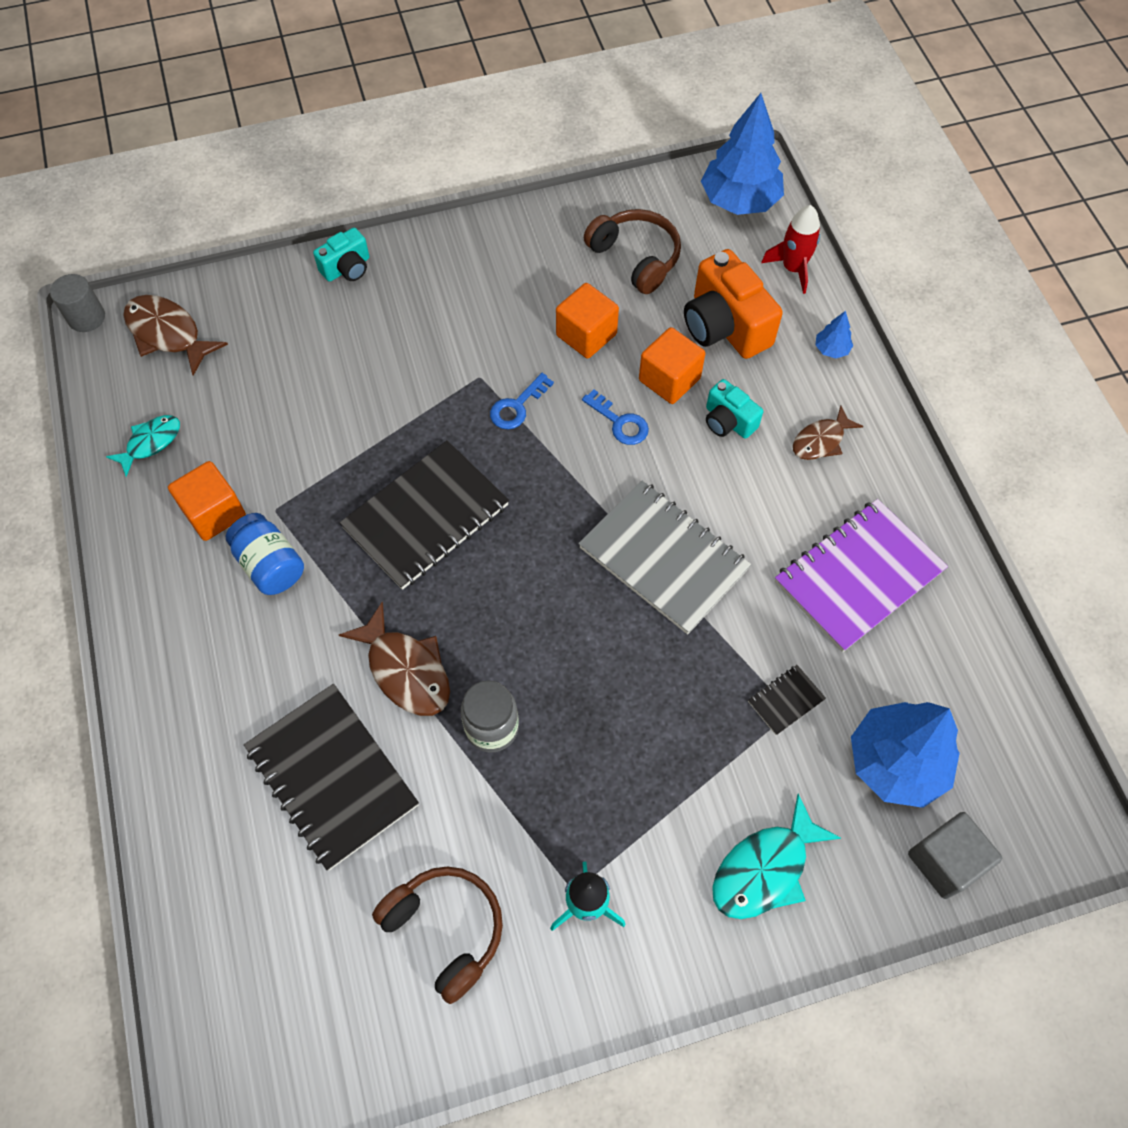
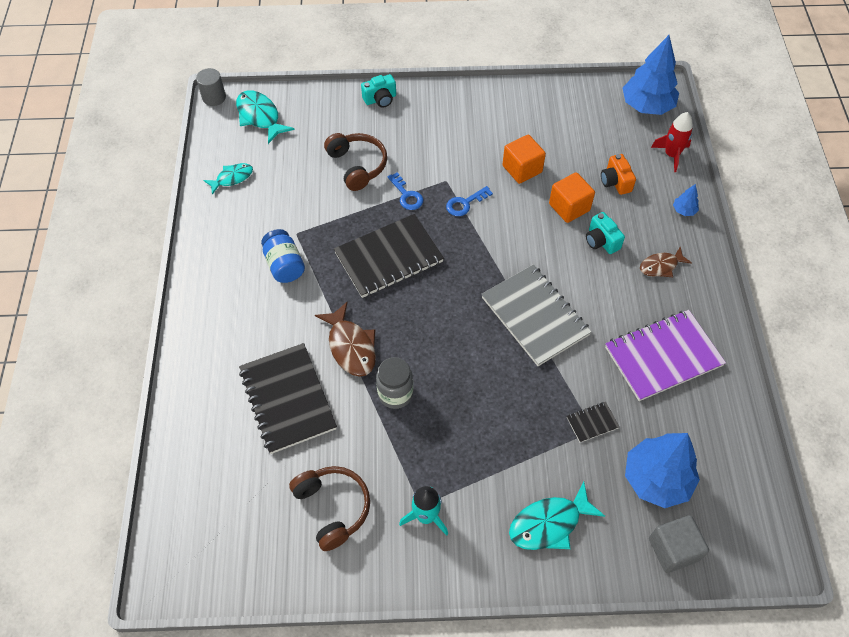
camera: 15 degrees right, 5 degrees down
brown fish [123,295,228,376] -> turquoise fish [236,90,295,144]
orange cube [168,461,246,541] -> none
blue key [582,389,649,445] -> blue key moved to [388,173,424,210]
brown headphones [584,209,681,294] -> brown headphones moved to [324,133,387,191]
orange camera [684,249,783,359] -> orange camera [601,154,636,195], size x0.56

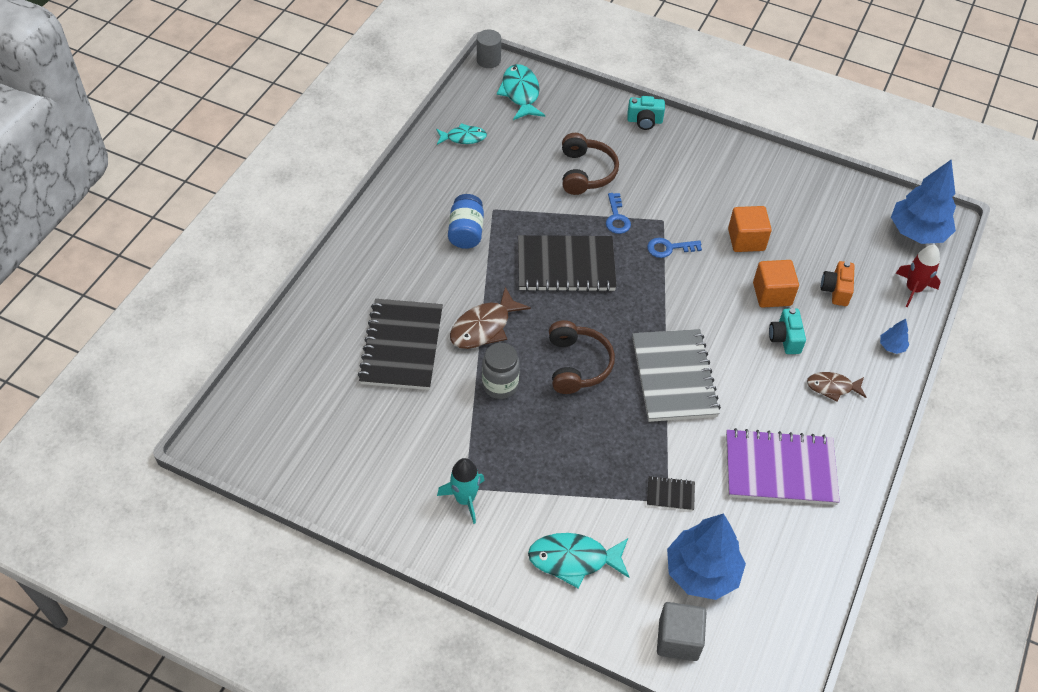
camera: 25 degrees right, 5 degrees down
brown headphones [289,466,370,551] -> brown headphones moved to [549,320,615,394]
brown fish [315,302,376,377] -> brown fish turned 45 degrees clockwise [450,287,531,349]

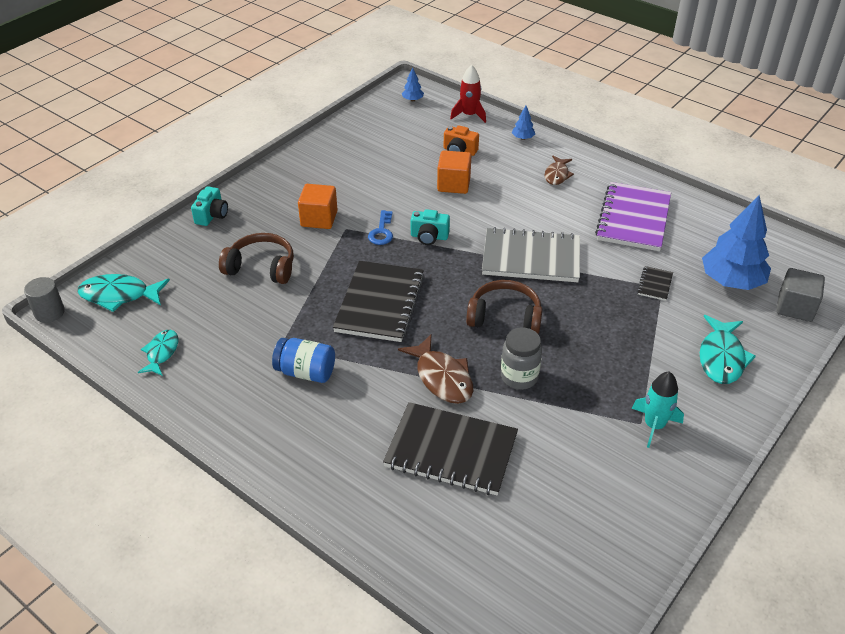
camera: 75 degrees left, 10 degrees down
blue key [606,193,631,234] -> none
orange cube [728,206,772,252] -> orange cube moved to [298,184,338,229]
turquoise camera [769,308,806,354] -> turquoise camera moved to [411,209,450,245]
blue tree [891,160,956,244] -> blue tree [402,67,424,101], size x0.43

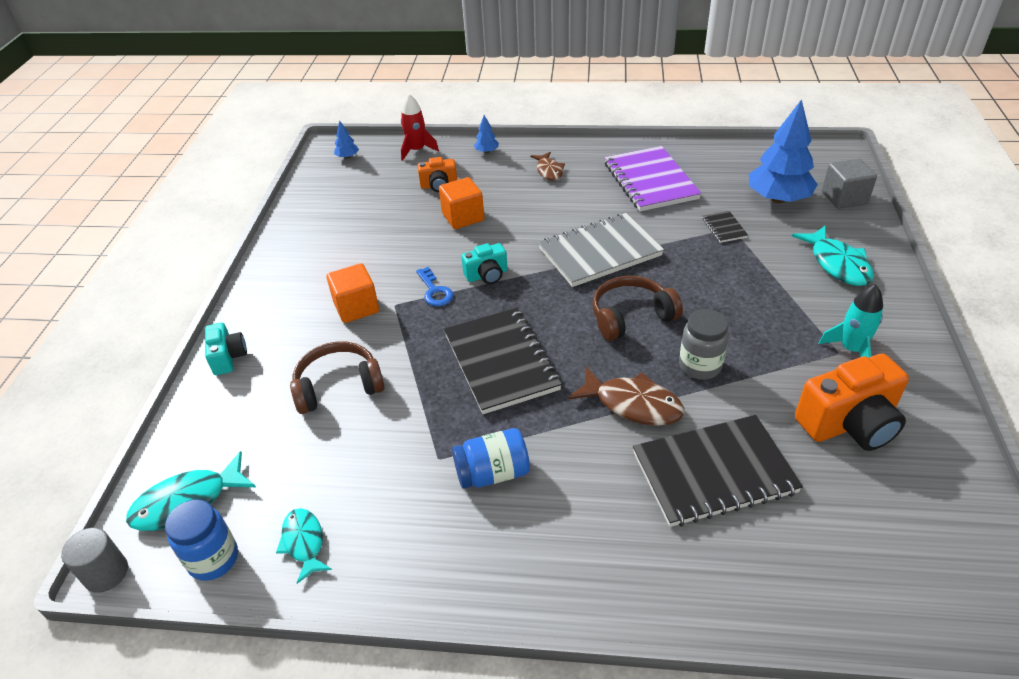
camera: 30 degrees left, 0 degrees up
none -> blue jar [165,499,238,581]
none -> orange camera [795,353,909,451]

